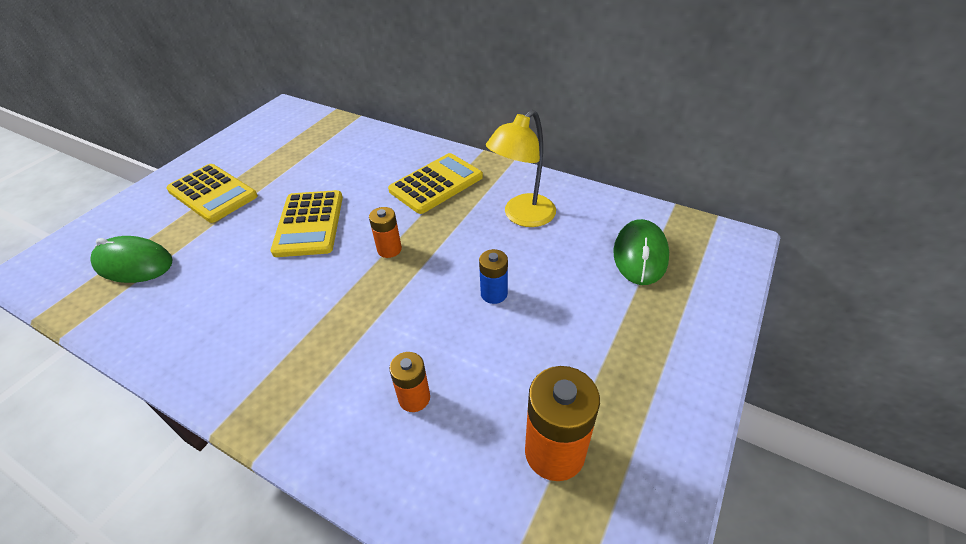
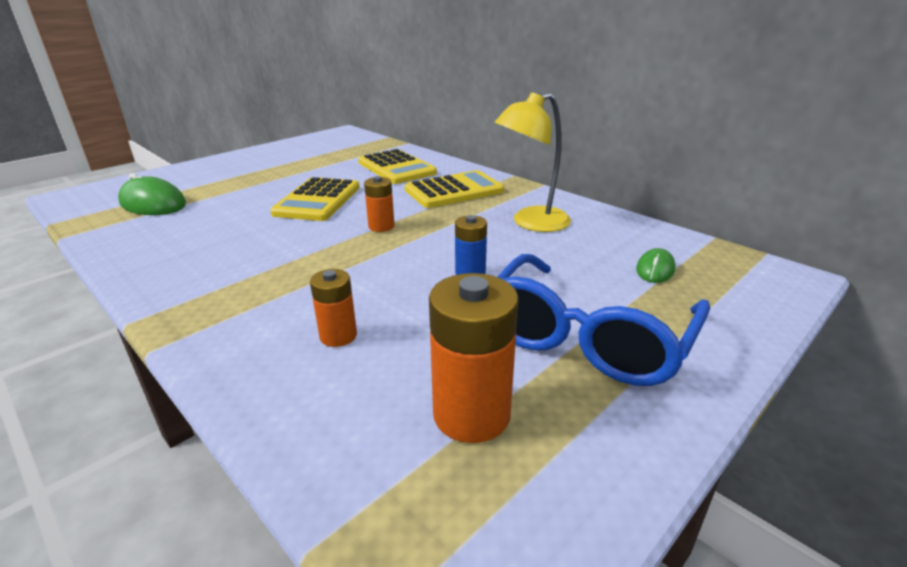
camera: 15 degrees right, 15 degrees down
yellow calculator [166,164,258,223] -> yellow calculator moved to [358,149,437,184]
green mouse [613,219,669,285] -> green mouse [636,248,676,283], size x0.56
none -> blue glasses [498,254,711,386]

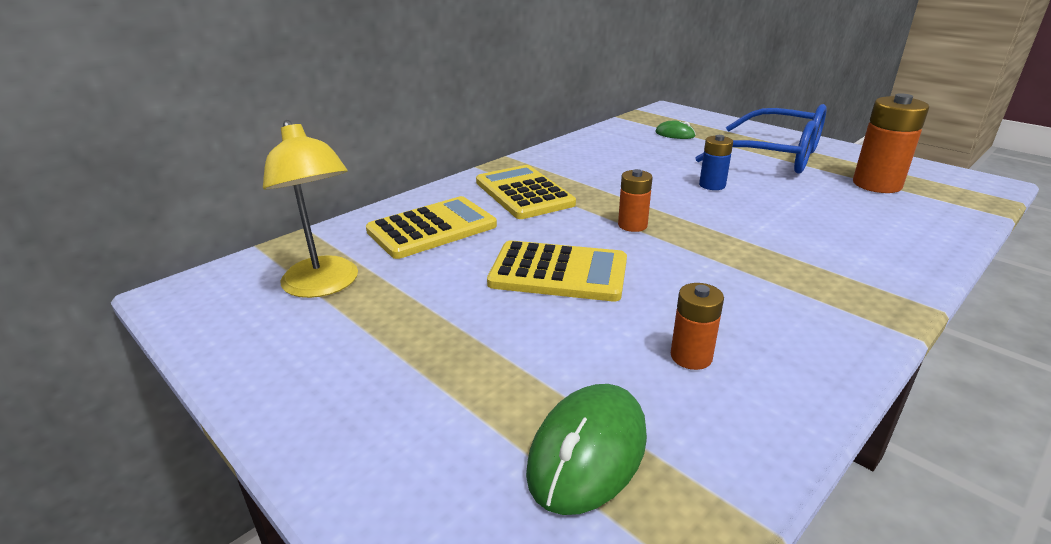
camera: 90 degrees left, 0 degrees up
orange battery [310,269,357,347] -> orange battery moved to [671,283,724,370]
yellow lamp [494,92,571,232] -> yellow lamp moved to [263,120,358,298]

